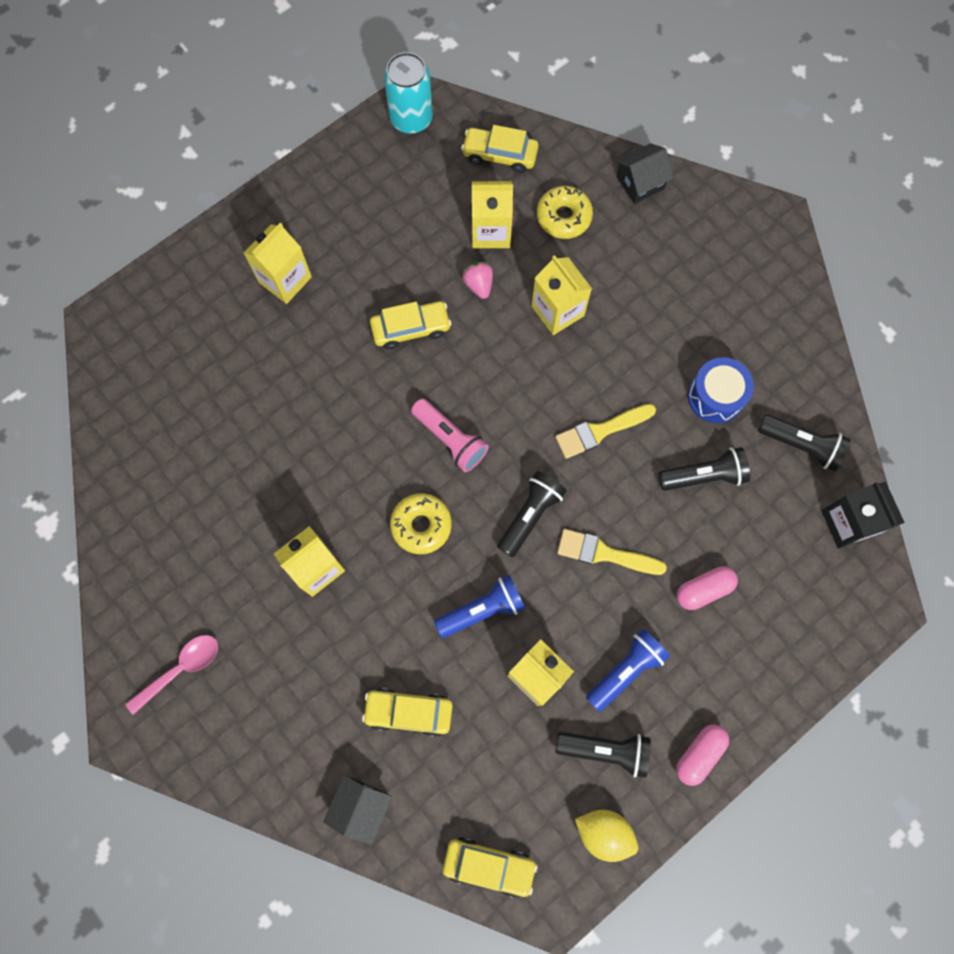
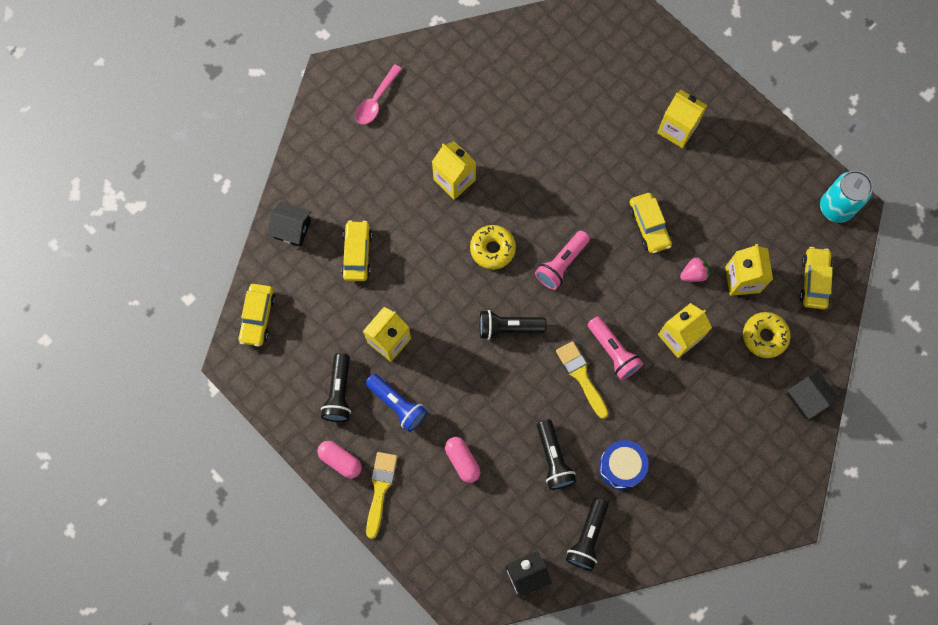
camera: 85 degrees right, 0 degrees up
pink spoon [126,635,218,715] -> pink spoon turned 75 degrees clockwise [355,64,402,125]
blue flashlight [434,575,526,638] -> none
black flashlight [497,471,567,557] -> black flashlight turned 150 degrees clockwise [479,310,546,340]
yellow brush [557,529,667,575] -> yellow brush moved to [366,452,397,539]
yellow lemon [575,810,638,862] -> none
none -> pink flashlight [588,316,643,380]

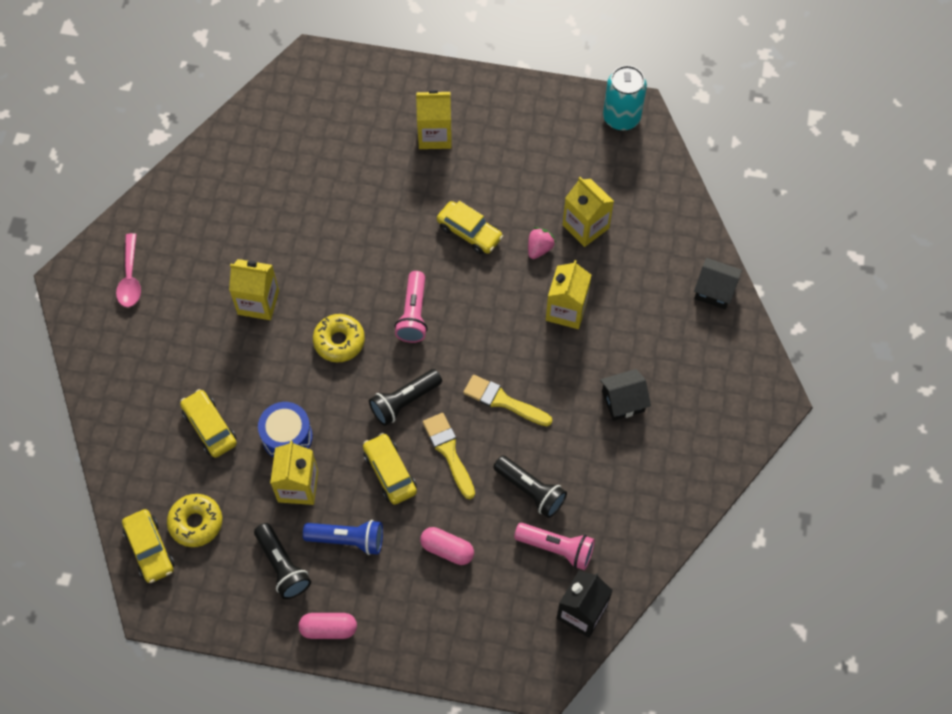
camera: 35 degrees left, 10 degrees down
black house [267,202,312,246] -> black house moved to [600,369,651,421]
yellow brush [366,452,397,539] -> yellow brush moved to [423,413,475,499]
black flashlight [566,498,609,570] -> none
pink flashlight [588,316,643,380] -> pink flashlight moved to [514,523,595,570]
blue drum [599,440,649,490] -> blue drum moved to [258,402,313,458]
yellow donut [743,312,790,358] -> yellow donut moved to [167,494,222,547]
yellow car [800,247,833,309] -> yellow car moved to [363,433,417,505]

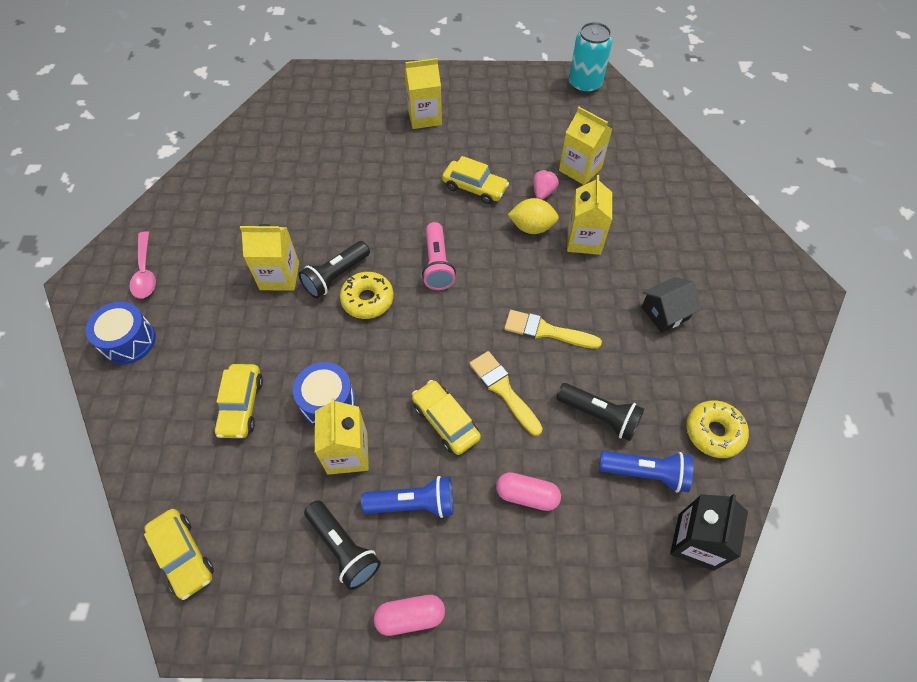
camera: 10 degrees left, 5 degrees down
yellow donut [167,494,222,547] -> yellow donut moved to [686,401,749,458]
yellow car [180,389,237,458] -> yellow car turned 135 degrees counterclockwise [215,364,263,438]
black flashlight [369,369,442,426] -> black flashlight moved to [298,241,370,299]
pink flashlight [514,523,595,570] -> blue flashlight [599,451,693,492]
black house [694,258,742,309] -> none
none -> blue drum [86,302,156,364]
none -> yellow lemon [507,198,559,234]

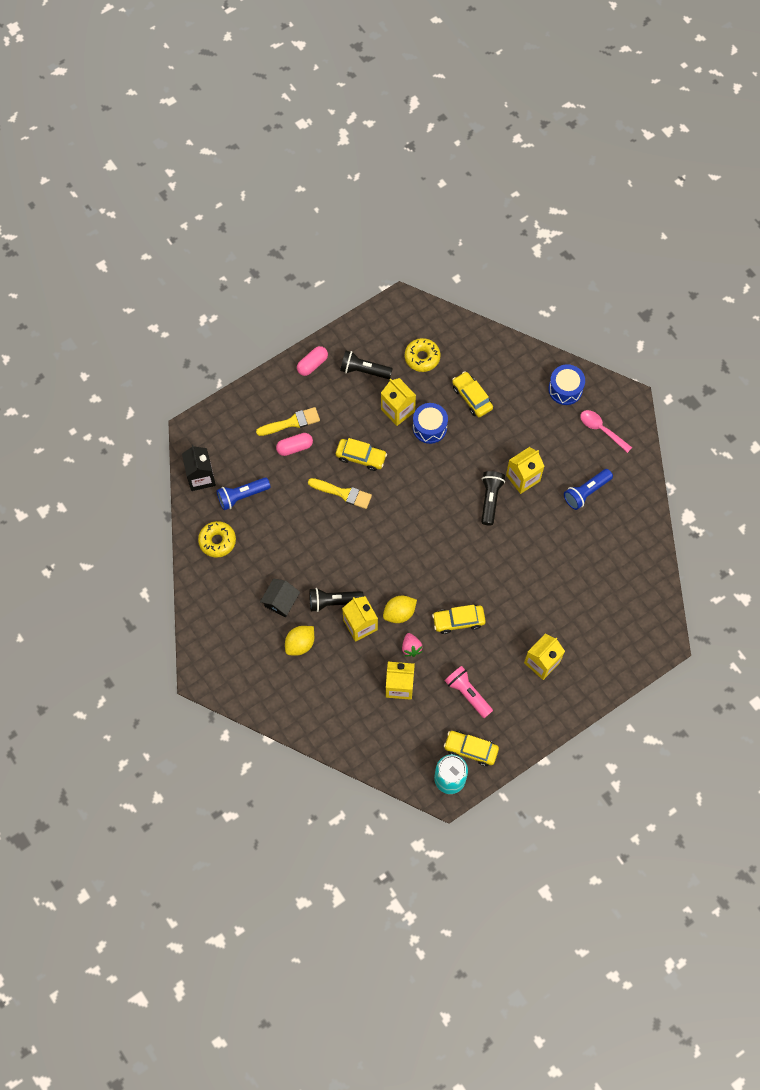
camera: 145 degrees right, 10 degrees up
yellow car [144,509,214,600] -> yellow car moved to [444,731,499,766]
yellow donut [340,272,394,319] -> yellow donut moved to [405,338,440,372]
blue flashlight [361,476,453,518] -> blue flashlight moved to [564,469,613,510]
pink flashlight [422,222,456,290] -> pink flashlight moved to [445,666,493,718]
yellow brush [504,310,602,349] -> yellow brush moved to [256,407,320,436]
black flashlight [556,383,644,441] -> black flashlight moved to [309,588,364,612]
none -> yellow lemon [285,626,314,656]

